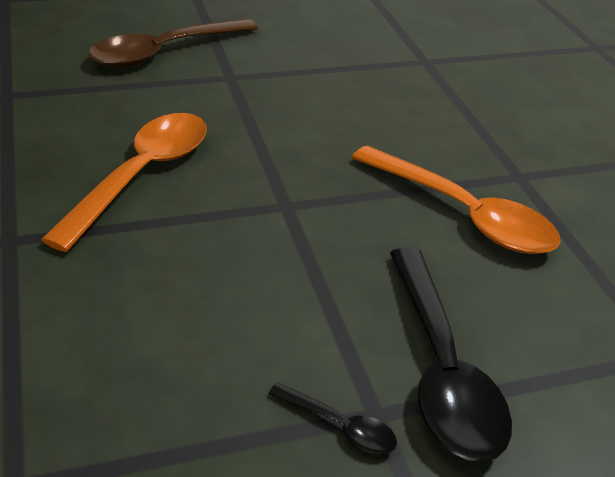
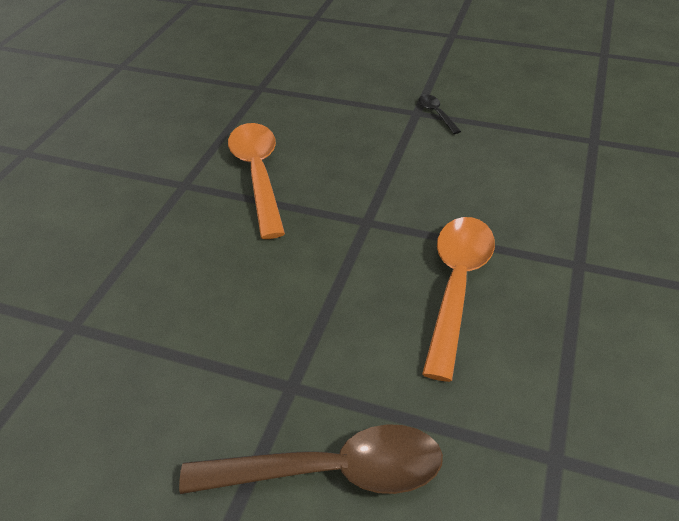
camera: 140 degrees left, 5 degrees up
orange spoon [41,113,207,252] -> orange spoon turned 135 degrees clockwise [422,217,495,382]
black spoon [390,248,512,462] -> none

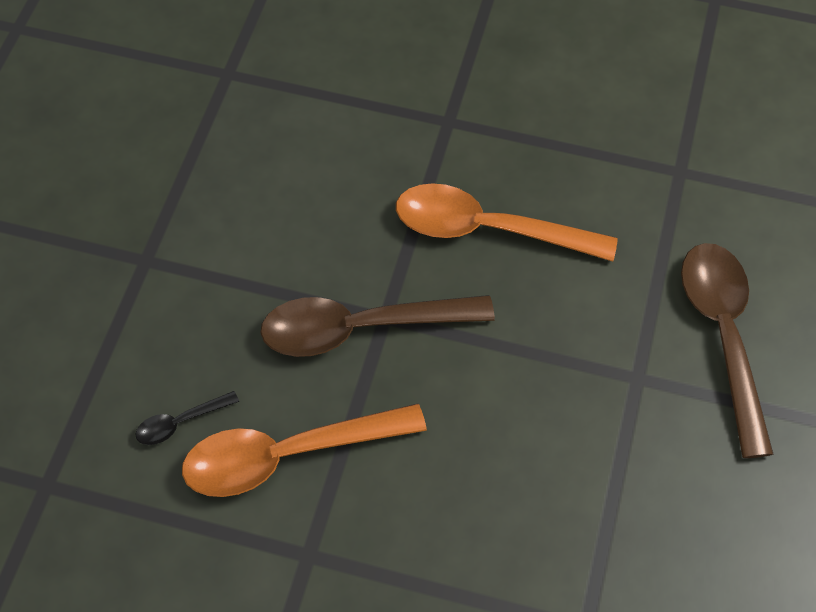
camera: 95 degrees left, 15 degrees up
black spoon [419,95,461,134] -> black spoon moved to [135,391,239,445]
none -> brown spoon [260,295,495,357]

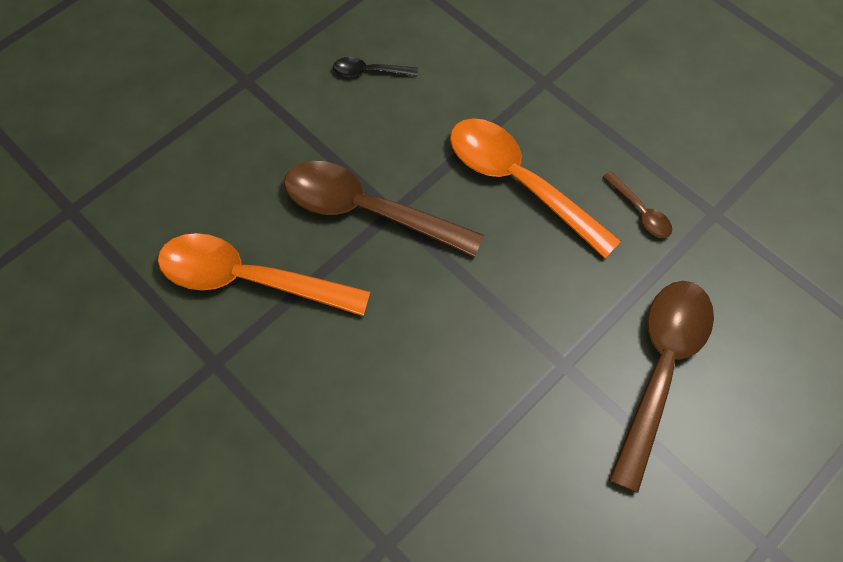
camera: 30 degrees right, 5 degrees up
black spoon [135,391,239,445] -> black spoon moved to [333,57,418,77]
none -> brown spoon [603,171,672,238]

